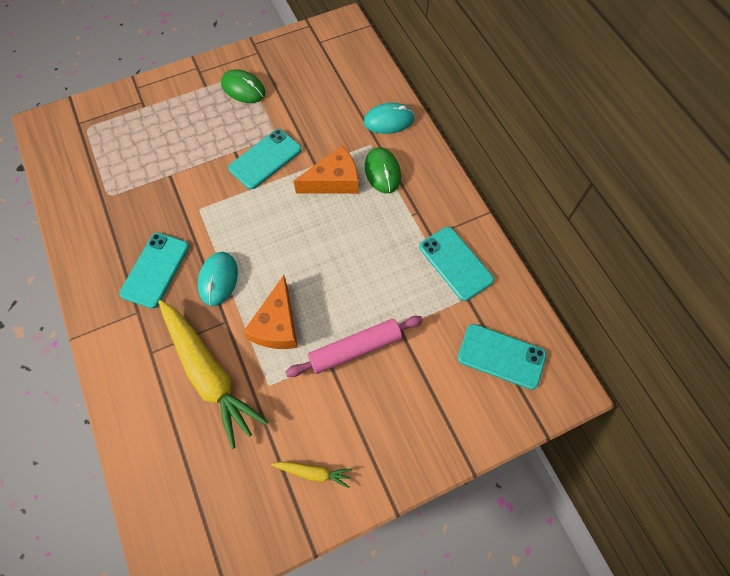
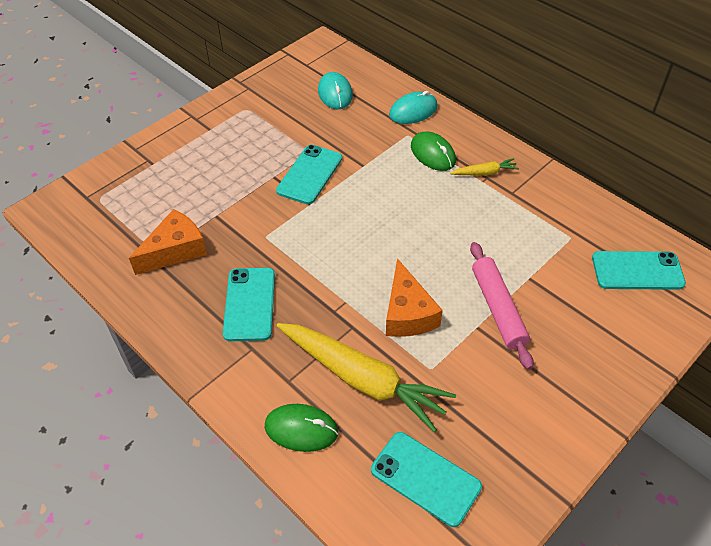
camera: 20 degrees left, 15 degrees down
turquoise mouse [198,252,238,306] -> turquoise mouse moved to [318,72,353,109]
green mouse [221,69,265,103] -> green mouse moved to [264,404,338,452]
yellow carrot [271,462,352,488] -> yellow carrot moved to [450,158,519,175]
pink rolling pin [285,316,423,377] -> pink rolling pin turned 60 degrees counterclockwise [470,242,534,370]
orange cheese [294,146,358,194] -> orange cheese moved to [129,209,207,275]
turquoise phone [419,227,494,301] -> turquoise phone moved to [371,432,482,527]

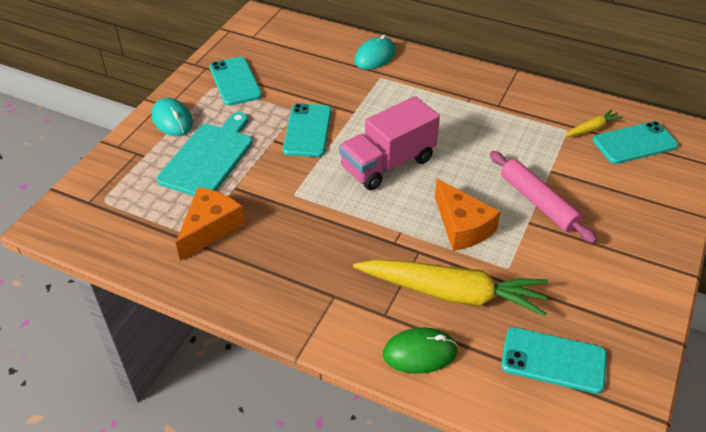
camera: 20 degrees left, 5 degrees down
turquoise phone [223,268,275,341] -> turquoise phone moved to [209,57,262,106]
turquoise mouse [318,72,353,109] -> turquoise mouse moved to [152,98,193,136]
green mouse [411,132,456,171] -> none
yellow carrot [450,158,519,175] -> yellow carrot moved to [565,109,623,137]
none -> turquoise cutting board [157,112,252,196]
none -> pink truck [339,96,440,190]

